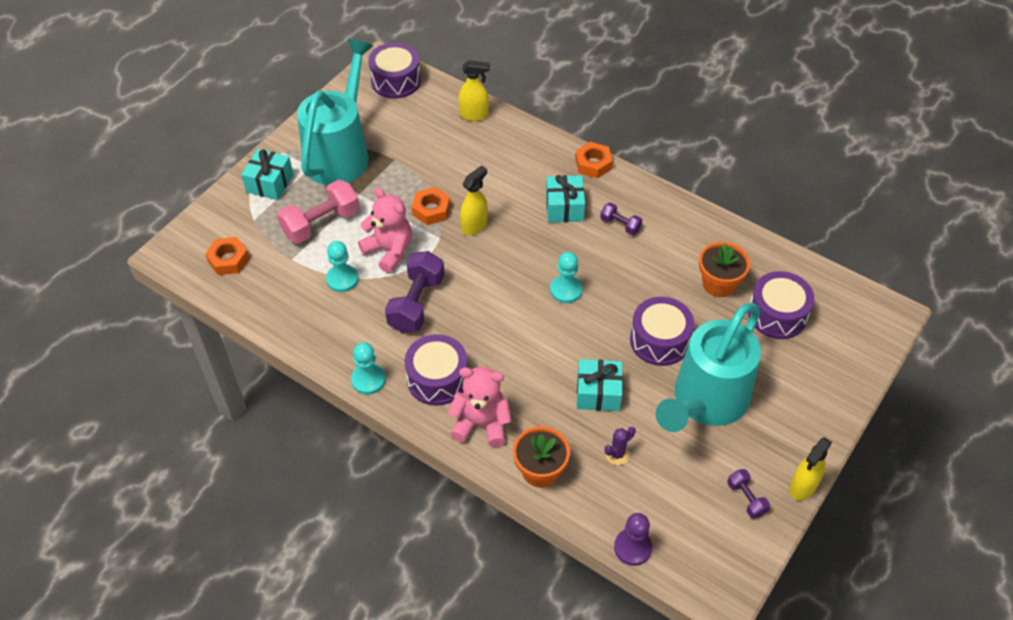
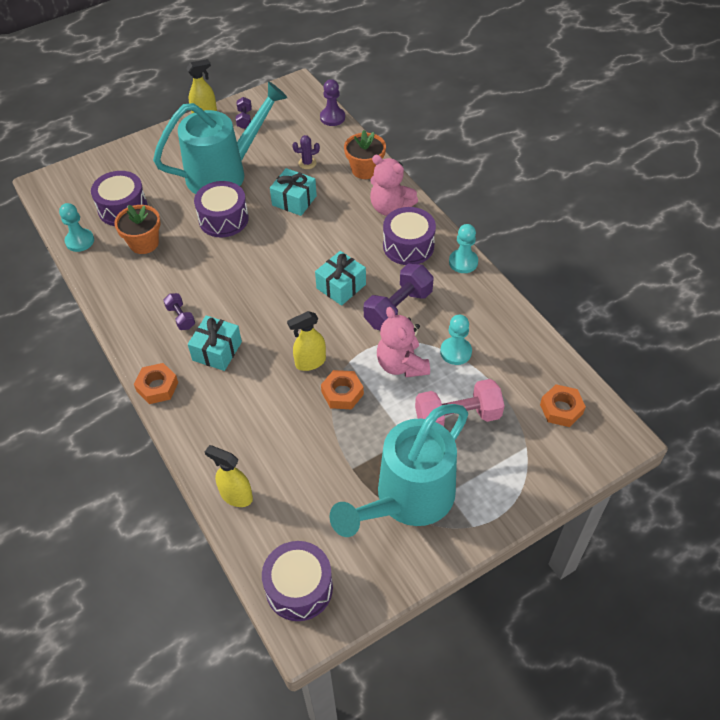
camera: 155 degrees left, 0 degrees up
turquoise gift [241,149,293,200] -> turquoise gift moved to [315,251,366,306]
turquoise pawn [550,252,583,303] -> turquoise pawn moved to [59,203,94,252]

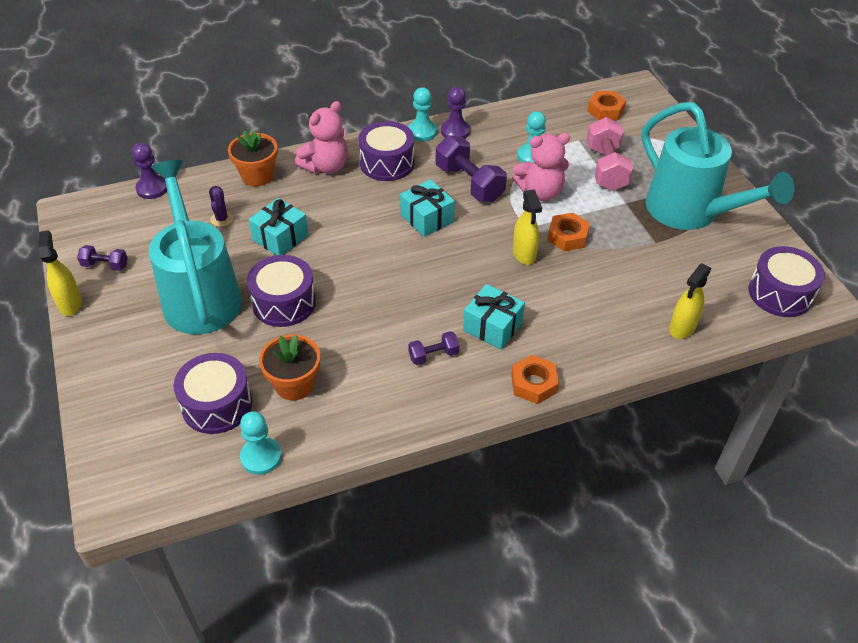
camera: 80 degrees left, 5 degrees down
none -> purple pawn [441,87,470,139]

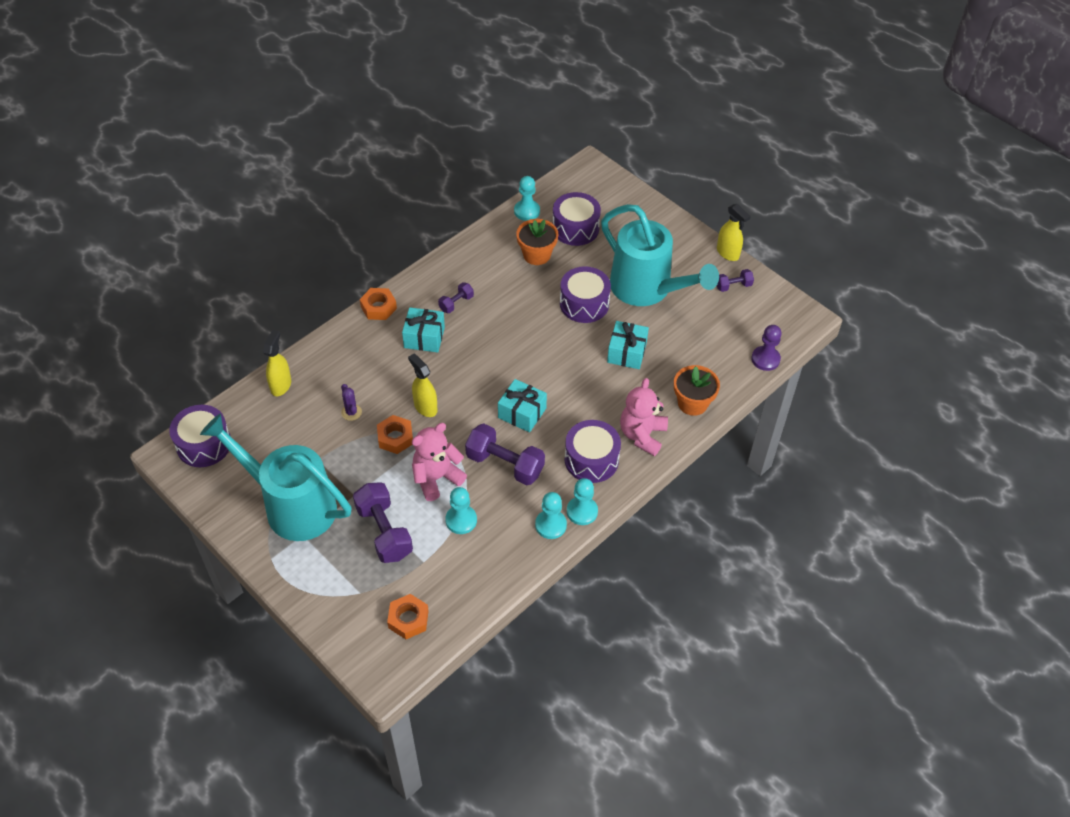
camera: 155 degrees right, 5 degrees up
purple cactus [209,186,233,227] -> purple cactus moved to [341,384,362,421]
purple pawn [441,87,470,139] -> turquoise pawn [535,492,567,539]
pink dumbbell [587,117,633,191] -> purple dumbbell [353,482,413,563]

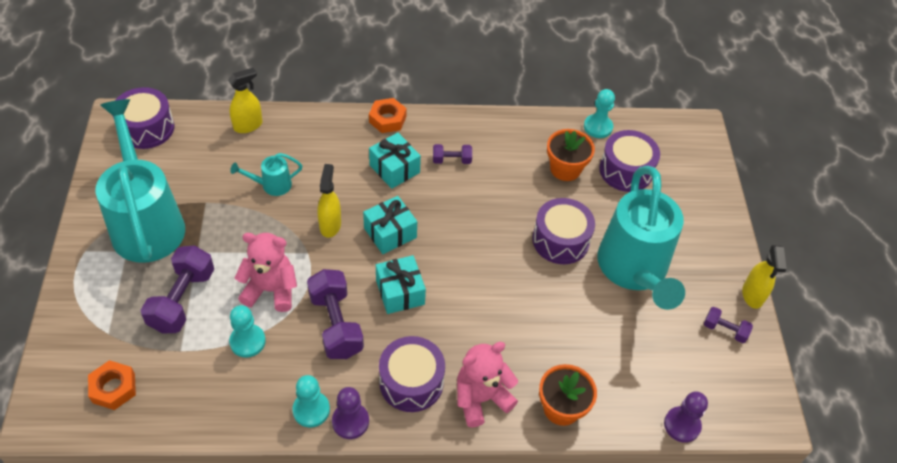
camera: 40 degrees right, 0 degrees up
purple cactus [341,384,362,421] -> turquoise watering can [230,153,302,196]
orange nut [377,415,413,454] -> none
turquoise pawn [567,478,598,525] -> purple pawn [332,387,369,439]
turquoise gift [607,321,649,369] -> turquoise gift moved to [363,196,417,254]

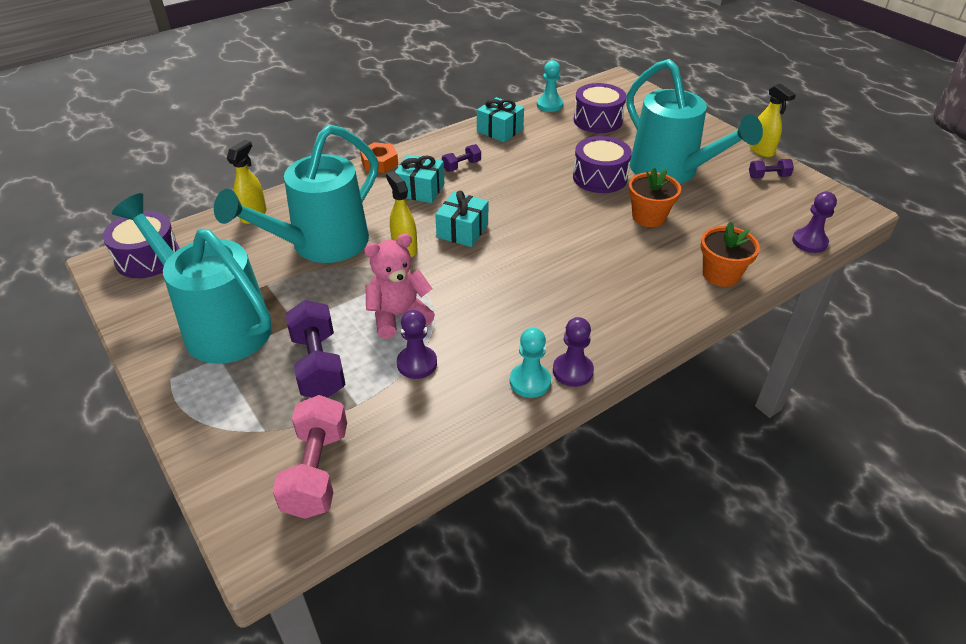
camera: 30 degrees left, 10 degrees down
orange nut [88,360,136,410] -> pink dumbbell [272,395,347,519]
turquoise pawn [229,305,266,358] -> purple pawn [397,310,437,379]
turquoise watering can [230,153,302,196] -> turquoise watering can [214,124,378,263], size x2.40
purple dumbbell [307,269,364,359] -> none
turquoise gift [376,255,426,314] -> turquoise gift moved to [477,97,524,142]
purple drum [379,336,445,412] -> none
pink teddy bear [457,342,518,427] -> none
orange flower pot [547,129,595,181] -> orange flower pot moved to [629,168,681,227]

